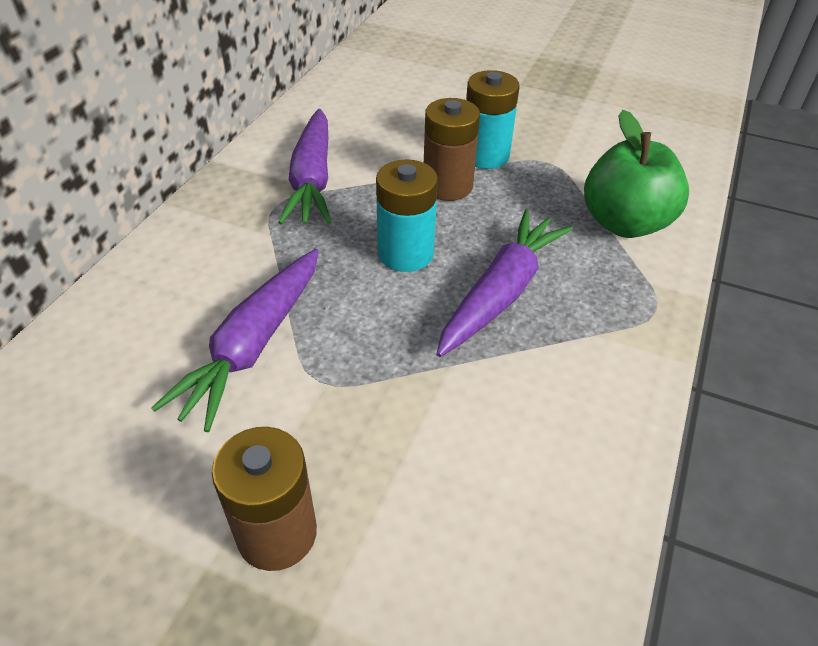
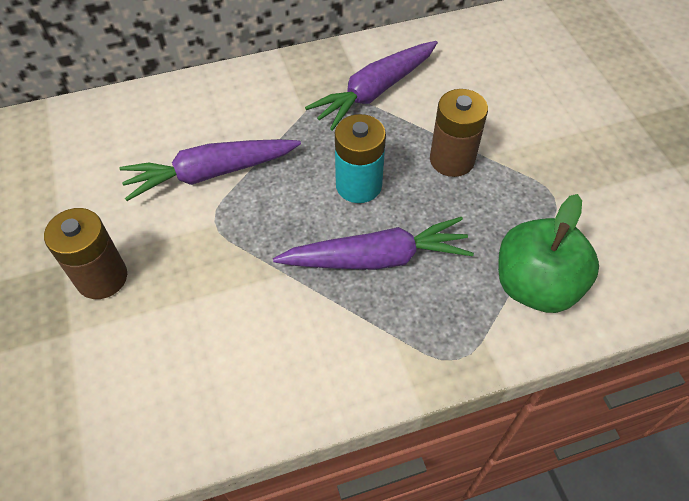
camera: 50 degrees right, 10 degrees up
turquoise battery [466,70,520,169] -> none

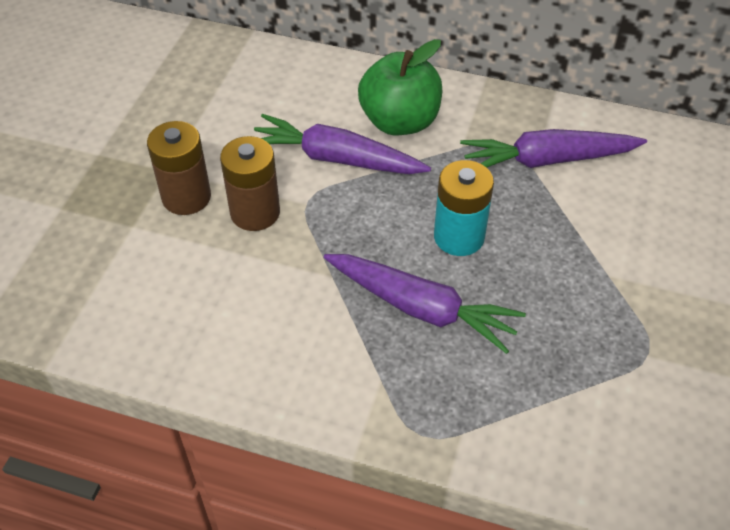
camera: 35 degrees right, 5 degrees down
brown battery [430,89,488,177] -> brown battery moved to [220,136,280,231]
green apple [498,194,599,313] -> green apple moved to [358,39,442,135]

